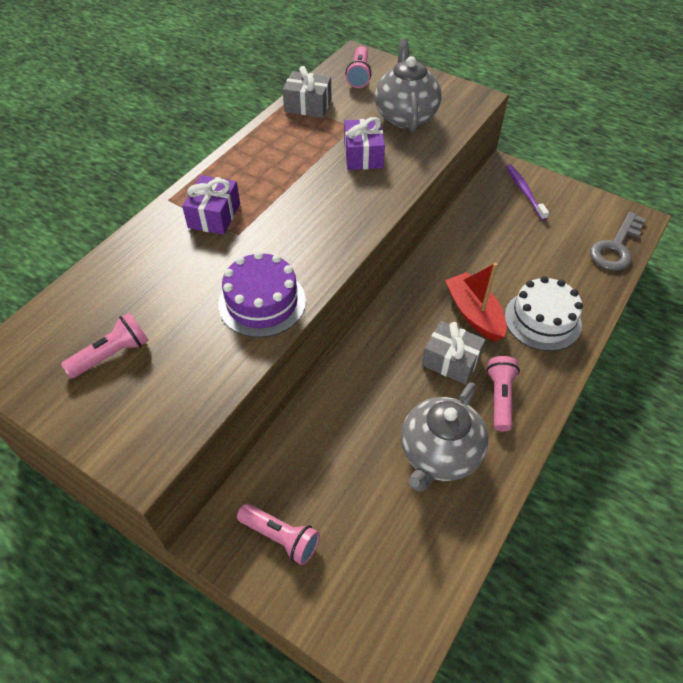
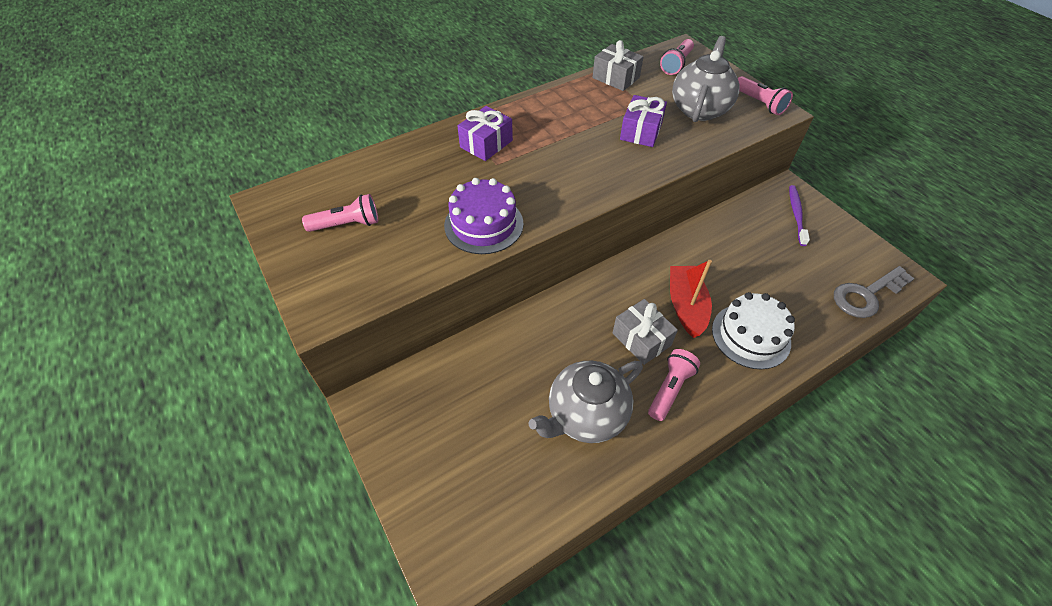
camera: 25 degrees right, 0 degrees up
pink flashlight [237,503,320,565] -> pink flashlight moved to [738,76,793,115]

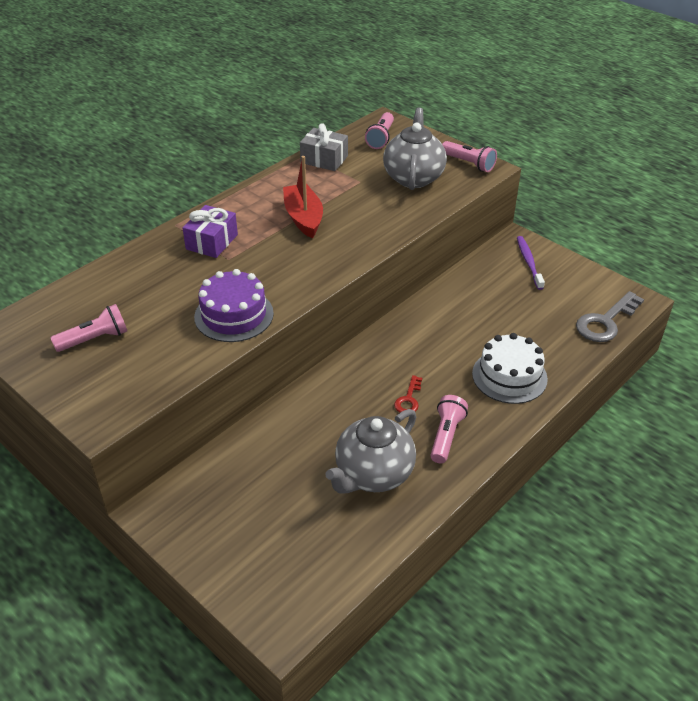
camera: 15 degrees left, 10 degrees down
grey gift [612,299,678,365] -> red key [394,375,422,413]
purple gift [620,95,667,147] -> none
red boat [670,260,712,338] -> red boat moved to [283,156,323,239]

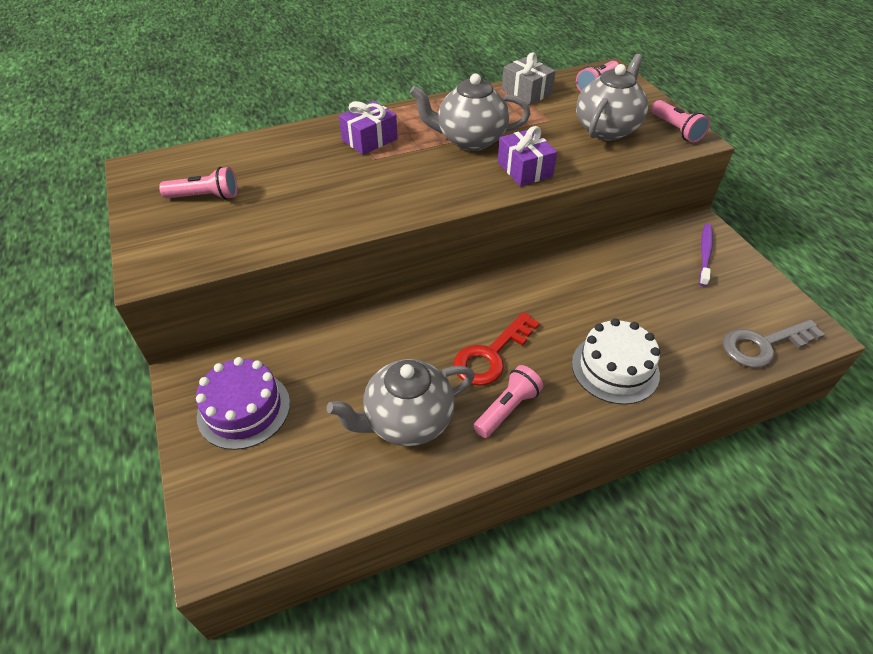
camera: 25 degrees right, 5 degrees up
purple cake [194,269,274,342] -> purple cake moved to [196,357,290,450]
red boat [283,156,323,239] -> grey teapot [410,73,530,151]
red key [394,375,422,413] -> red key [454,312,540,386], size x1.85
none -> purple gift [498,126,557,186]

